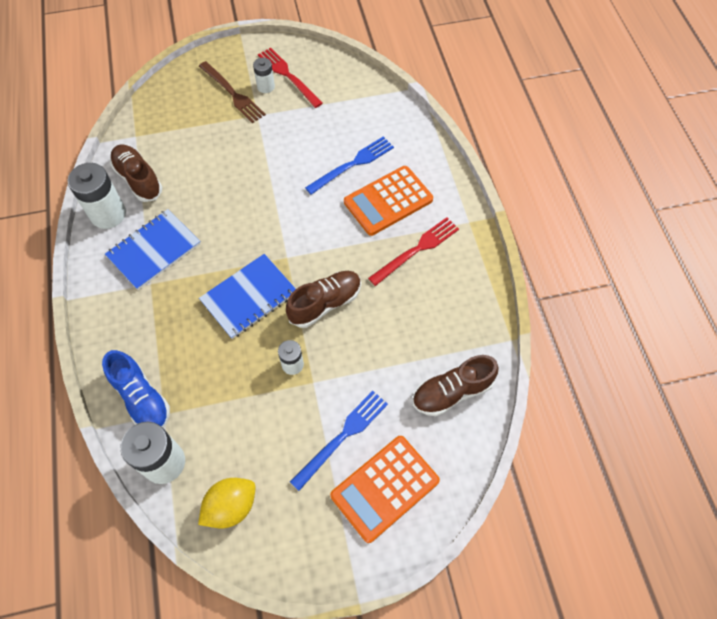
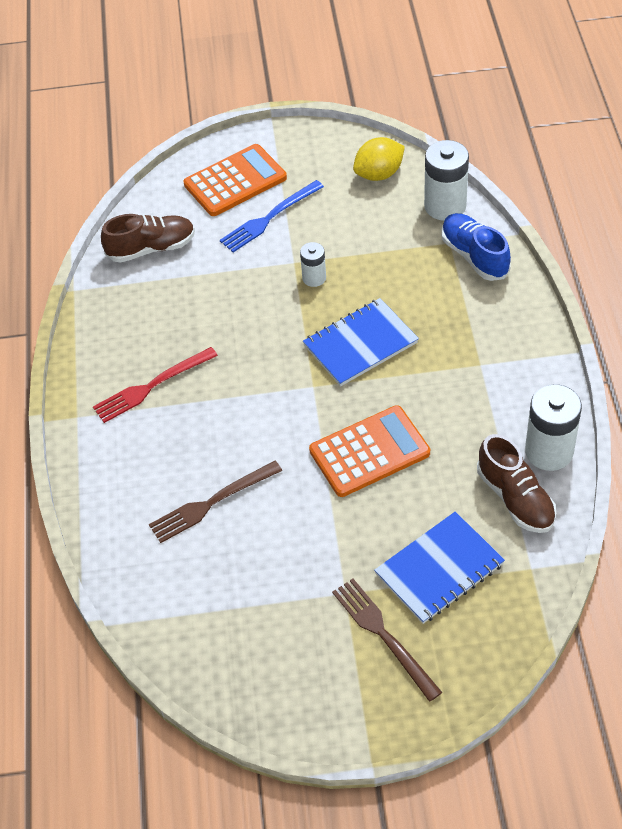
camera: 170 degrees left, 10 degrees down
blue notebook [105,209,201,290] -> blue notebook moved to [374,512,505,624]
white battery [253,58,275,93] -> none
red fork [258,48,323,108] -> none
brown shoe [286,271,361,328] -> none
blue fork [305,137,394,195] -> brown fork [149,461,282,543]
orange calculator [344,166,433,236] -> orange calculator moved to [309,405,430,497]

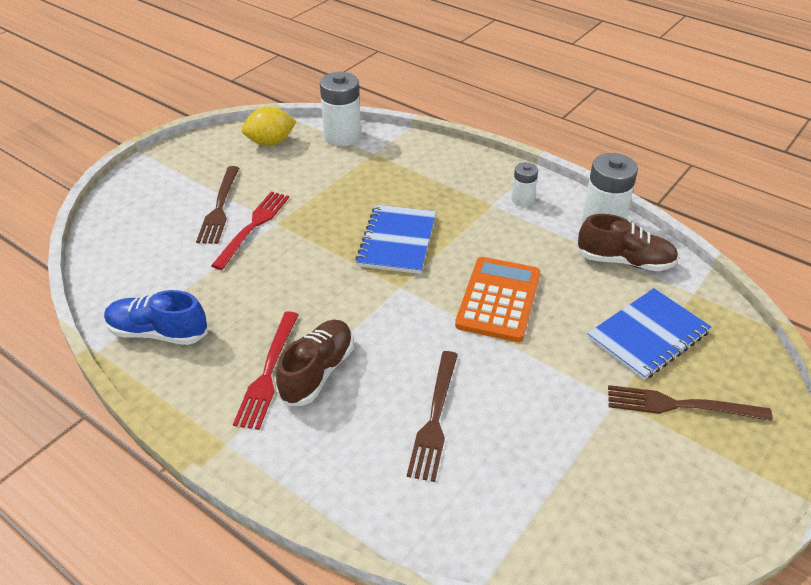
camera: 50 degrees left, 10 degrees down
brown shoe [101,214,195,262] -> brown shoe moved to [276,320,353,406]
orange calculator [183,144,287,216] -> none
blue fork [220,180,324,252] -> brown fork [196,166,239,244]
white battery [300,242,326,287] -> white battery moved to [512,162,538,207]
yellow lemon [353,137,405,181] -> yellow lemon turned 60 degrees clockwise [242,107,297,146]
blue notebook [374,512,505,624] -> blue notebook turned 45 degrees clockwise [587,288,711,380]
blue shoe [441,213,511,281] -> blue shoe moved to [104,290,208,345]
none -> red fork [211,192,289,270]

